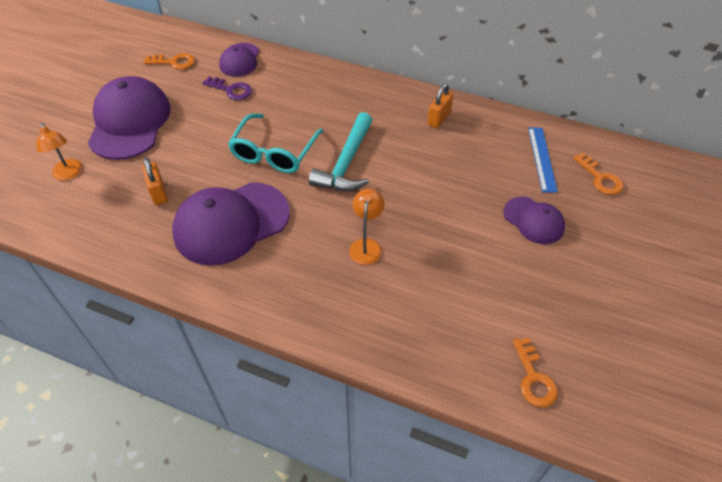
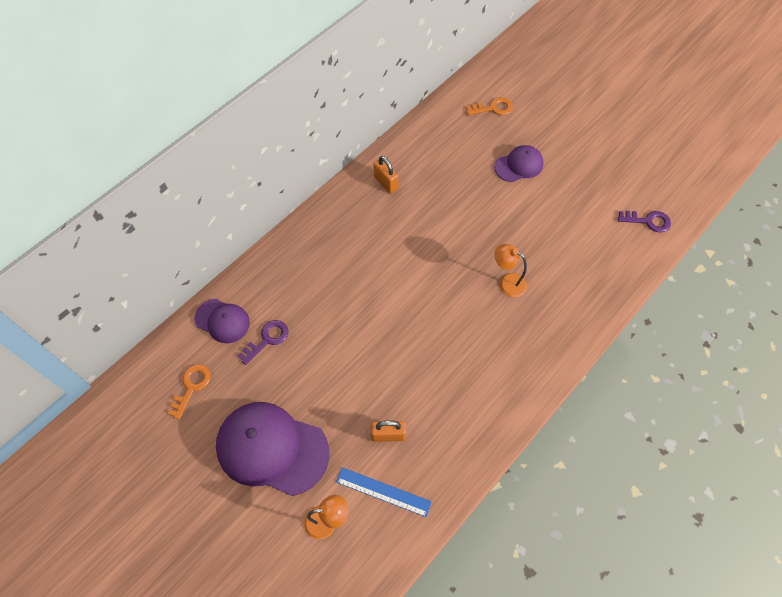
camera: 70 degrees left, 10 degrees up
purple cap [172,182,290,266] -> none
turquoise glasses [228,114,323,173] -> none
turquoise hammer [309,112,373,191] -> none
orange key [512,338,558,407] -> purple key [618,211,671,232]
blue ruler [528,128,558,192] -> blue ruler moved to [336,467,432,517]

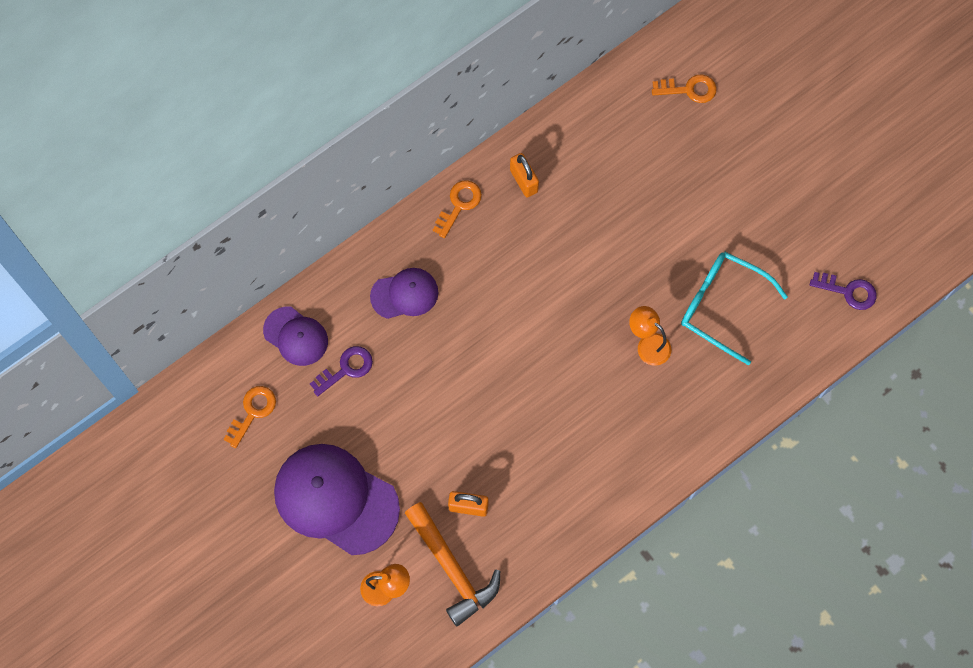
camera: 10 degrees right, 10 degrees up
blue ruler [336,467,432,517] -> orange hammer [405,502,500,626]
purple cap [494,145,544,182] -> purple cap moved to [370,268,438,319]
none -> orange key [433,180,482,238]
none -> turquoise glasses [681,252,788,365]

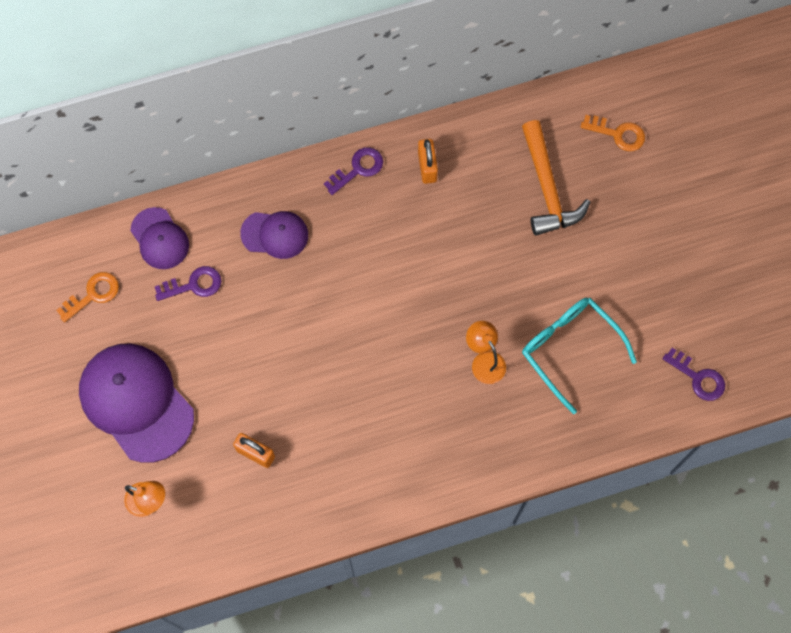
camera: 20 degrees right, 0 degrees up
orange hammer [405,502,500,626] -> orange hammer moved to [522,120,590,236]
orange key [433,180,482,238] -> purple key [324,147,383,195]

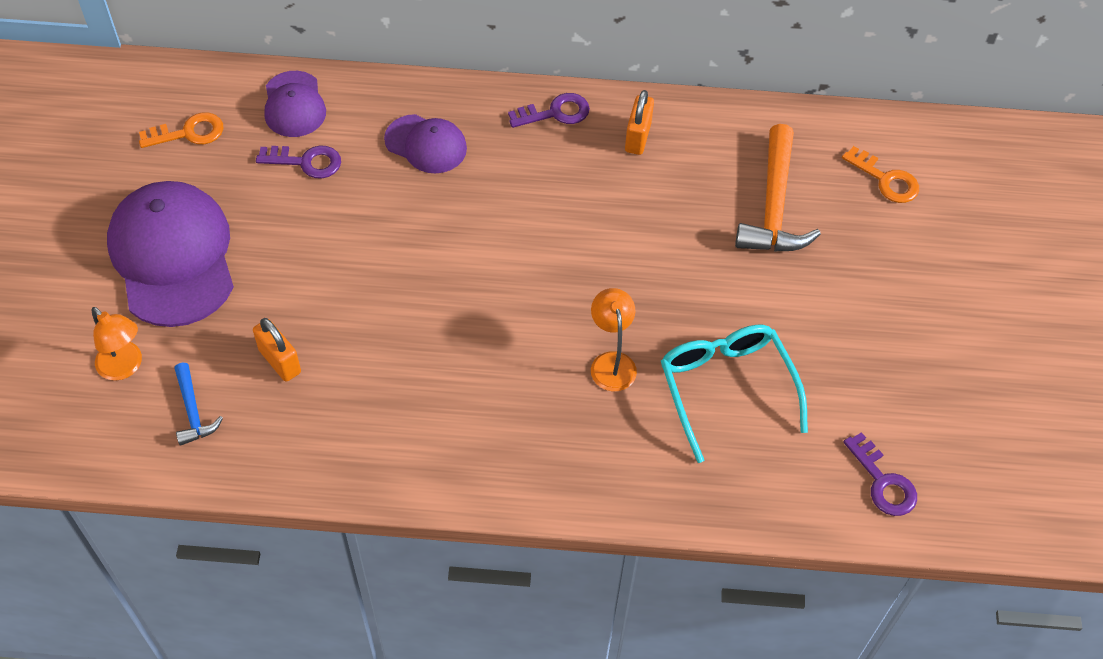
camera: 20 degrees right, 15 degrees down
none -> blue hammer [174,363,223,446]

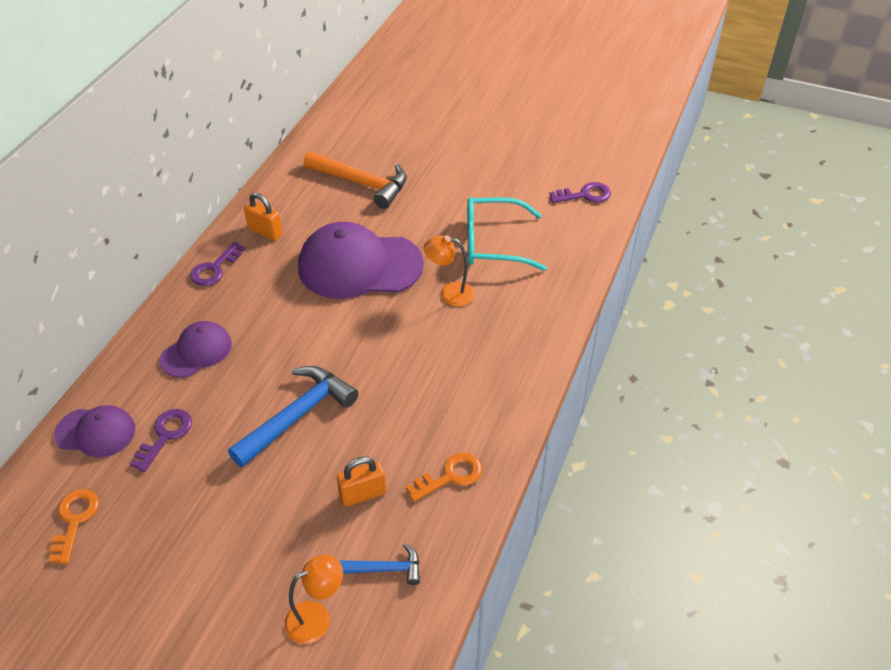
camera: 70 degrees left, 10 degrees down
purple cap [107,181,234,327] -> purple cap moved to [298,222,424,299]
purple key [508,93,590,128] -> purple key turned 150 degrees counterclockwise [190,242,245,286]
orange key [842,146,919,203] -> orange key moved to [406,453,482,502]
none -> blue hammer [228,366,358,467]

